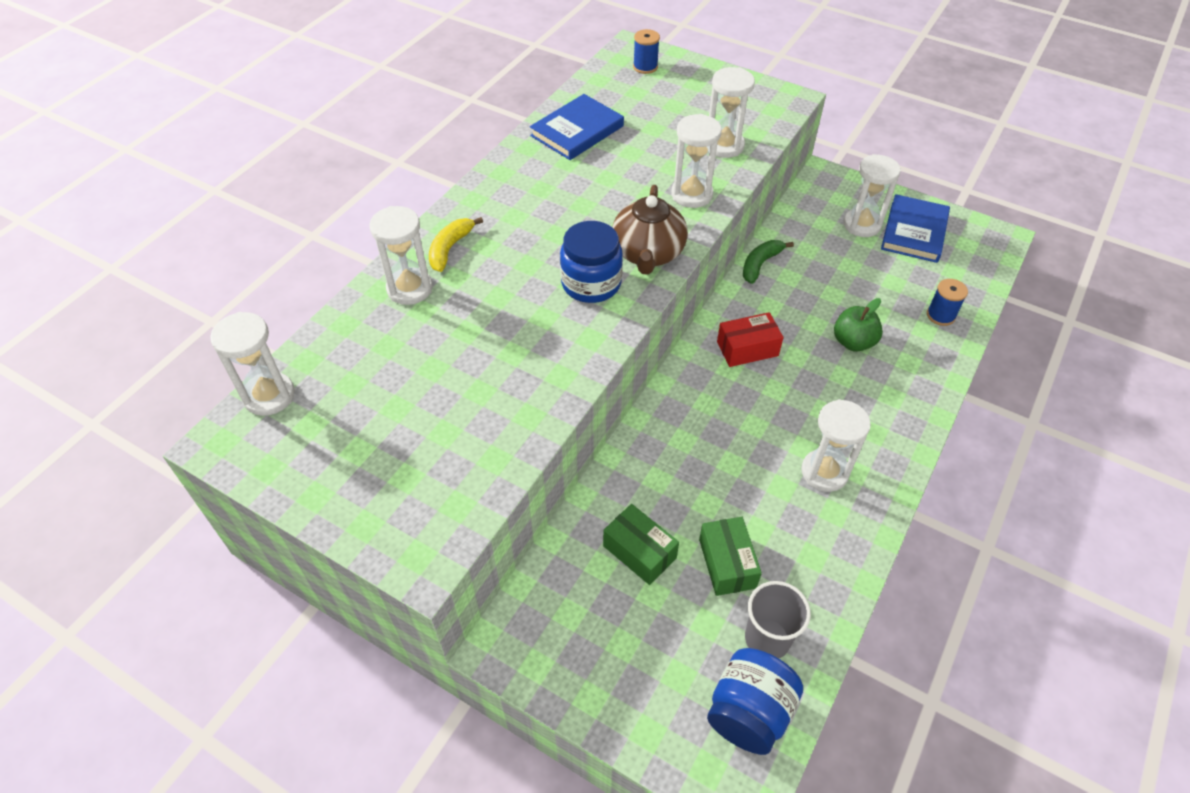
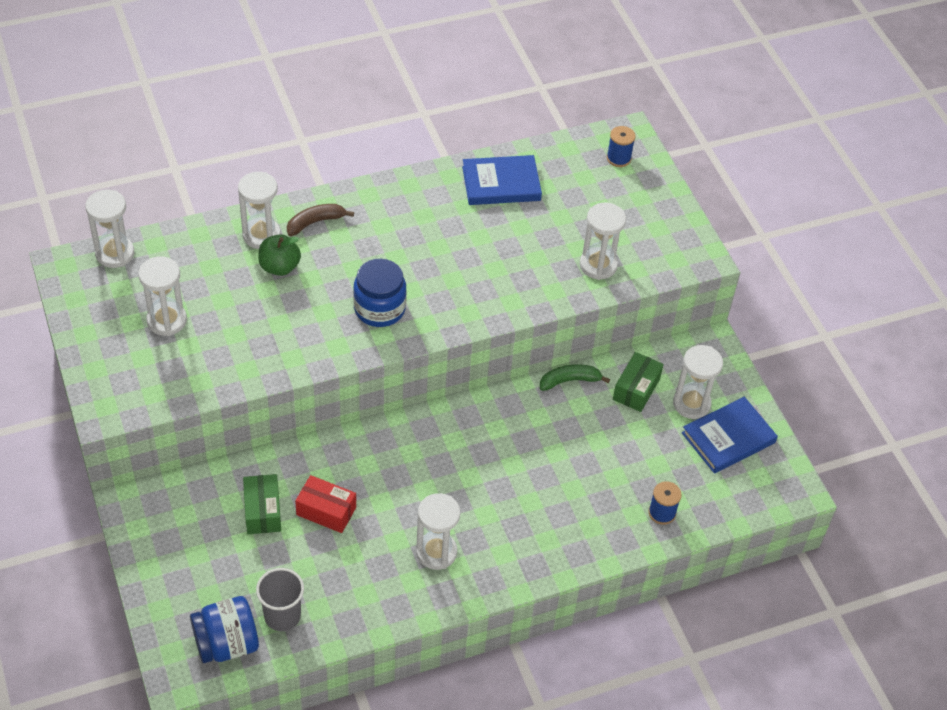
camera: 35 degrees right, 0 degrees up
yellow banana [429,217,483,272] -> brown banana [287,204,354,236]
brown teapot [612,185,688,275] -> none
white hourglass [671,114,722,208] -> white hourglass moved to [138,256,187,336]
green box [699,517,762,596] -> green box moved to [613,352,664,412]
red box [717,312,783,367] -> red box moved to [295,475,356,533]
green apple [834,298,883,352] -> green apple moved to [258,234,301,276]

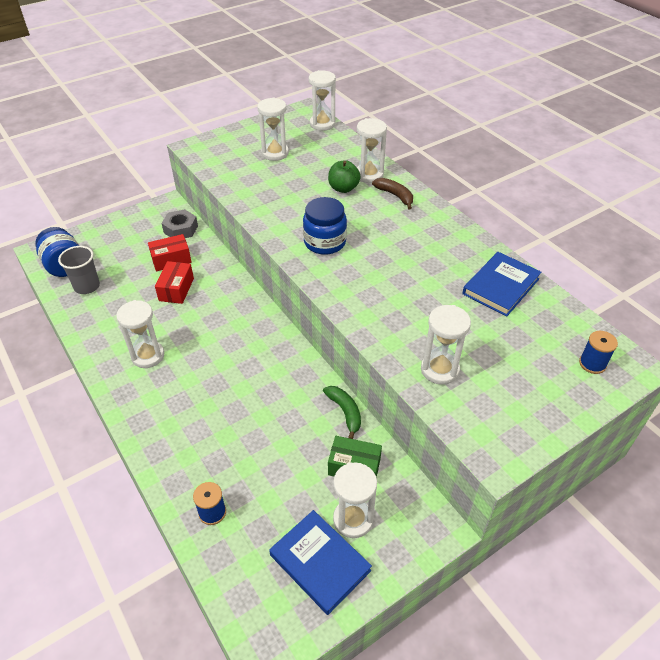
camera: 80 degrees right, 5 degrees down
green box [243,474,281,534] -> red box [148,234,192,271]
blue book [462,155,542,205] -> blue book turned 60 degrees clockwise [462,252,542,317]
none -> grey nut [161,209,198,238]

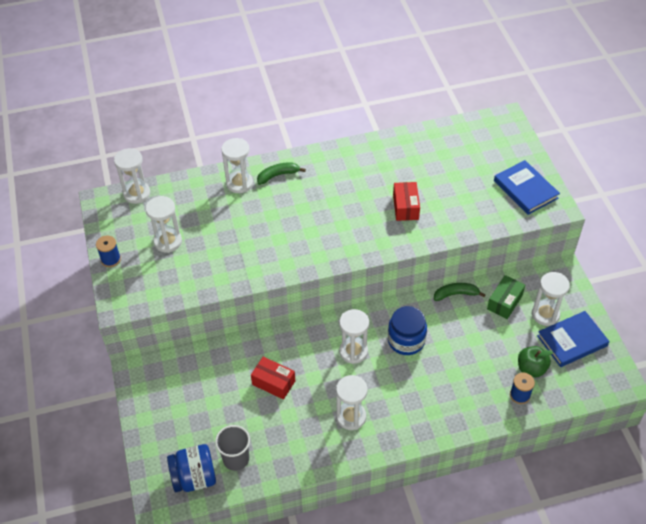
camera: 70 degrees left, 5 degrees up
red box [148,234,192,271] -> red box moved to [393,182,420,221]
grey nut [161,209,198,238] -> none
blue jar [303,197,347,255] -> blue jar moved to [388,306,427,355]
green apple [328,160,361,193] -> green apple moved to [518,346,553,377]
brown banana [372,178,413,209] -> green banana [257,162,306,185]
white hourglass [421,305,471,385] -> white hourglass moved to [339,309,369,364]
blue book [462,252,542,317] -> blue book moved to [494,160,560,215]
blue spool [579,331,618,374] -> blue spool moved to [96,235,121,267]

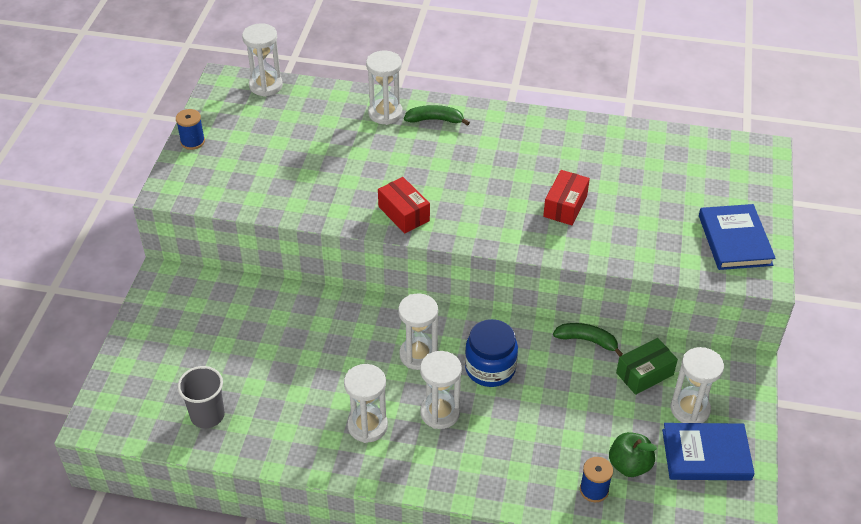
camera: 25 degrees right, 5 degrees down
white hourglass [145,196,182,253] -> white hourglass moved to [420,351,462,429]
blue jar [167,444,216,492] -> none
red box [251,357,295,400] -> red box moved to [378,177,430,233]

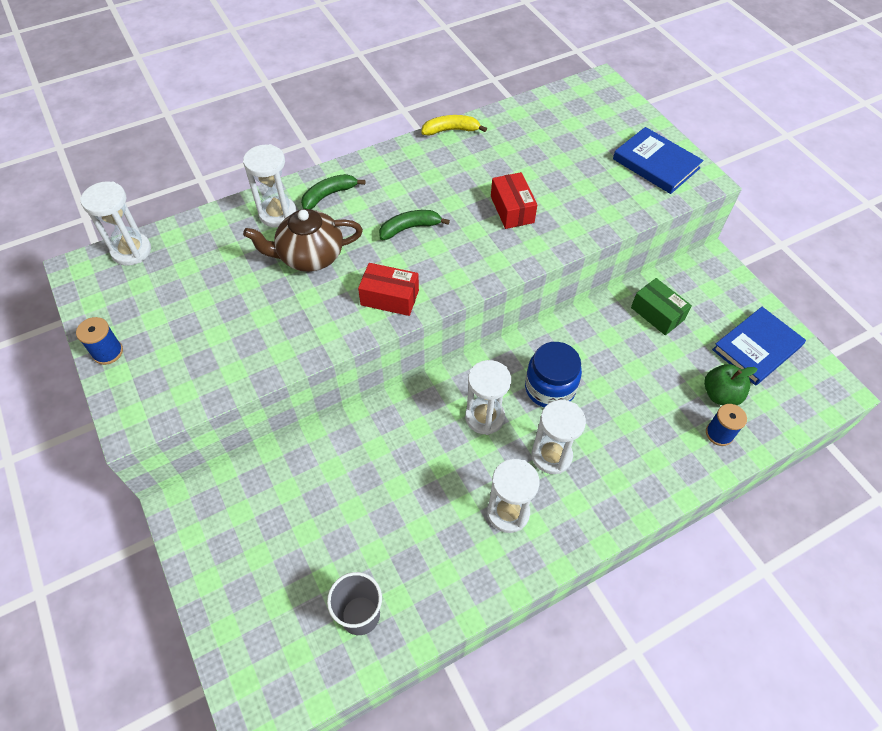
camera: 40 degrees left, 10 degrees up
green banana [553,323,623,357] -> green banana moved to [379,210,450,240]
green box [616,338,678,395] -> green box turned 60 degrees counterclockwise [631,278,692,335]
white hourglass [671,347,724,423] -> none
none -> brown teapot [243,209,363,272]
none -> yellow banana [421,115,487,136]

